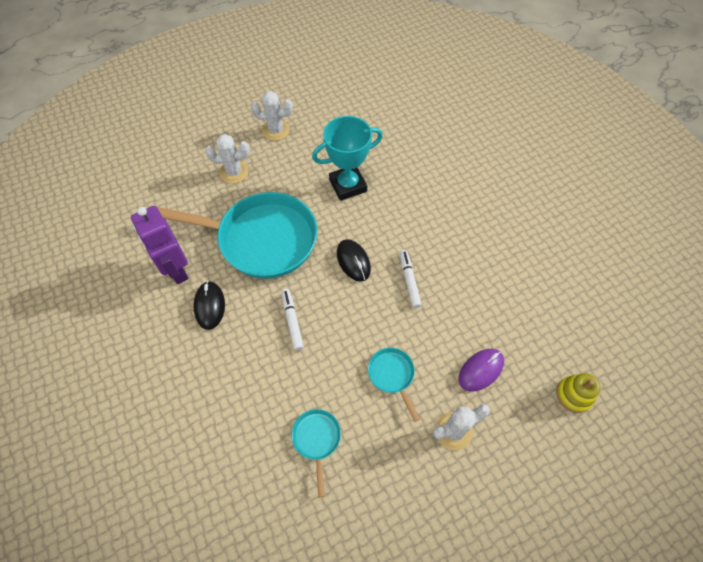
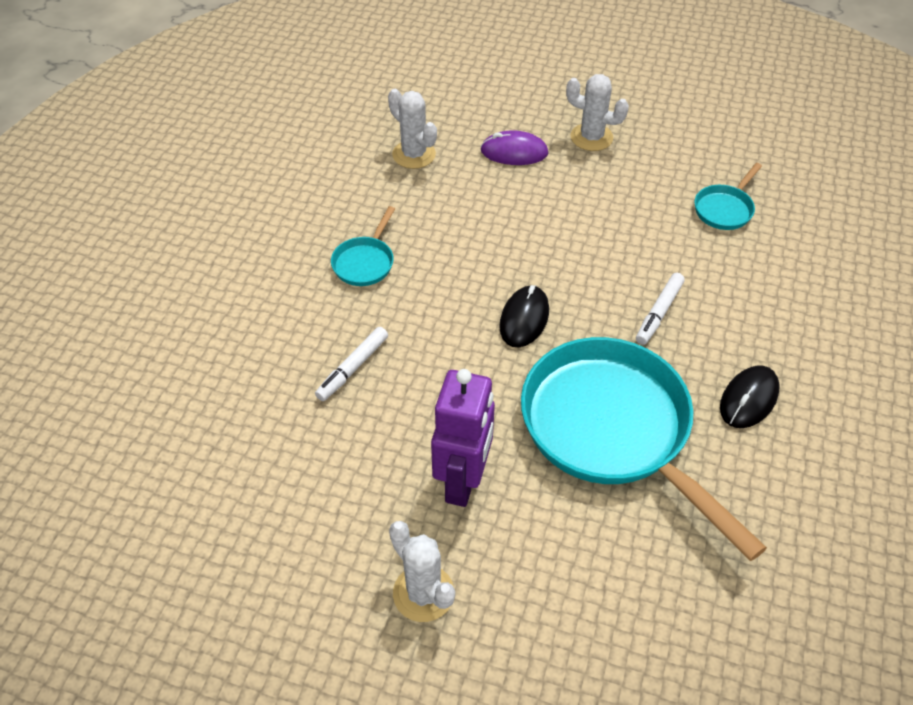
camera: 135 degrees left, 10 degrees down
purple robot [131,206,188,284] -> purple robot moved to [431,369,495,507]
white cactus [205,134,250,184] -> white cactus moved to [388,89,437,169]
turquoise trophy [312,116,383,201] -> none
turquoise pan [368,348,420,422] -> turquoise pan moved to [331,206,395,286]
white marker [400,250,422,308] -> white marker moved to [315,327,388,401]
yellow stacking toy [556,373,600,413] -> none

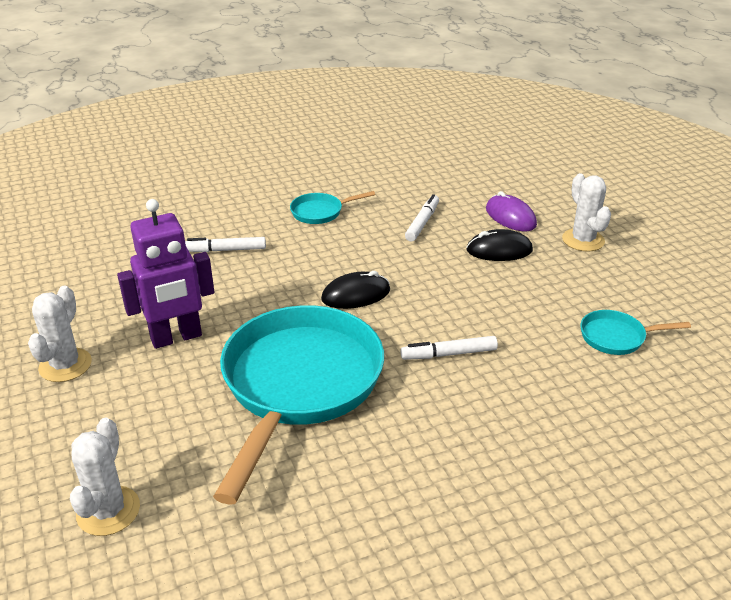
camera: 50 degrees right, 15 degrees down
white cactus [388,89,437,169] -> white cactus moved to [70,418,140,536]
black mouse [720,365,780,428] -> black mouse moved to [466,229,533,261]
none -> white marker [405,194,439,242]

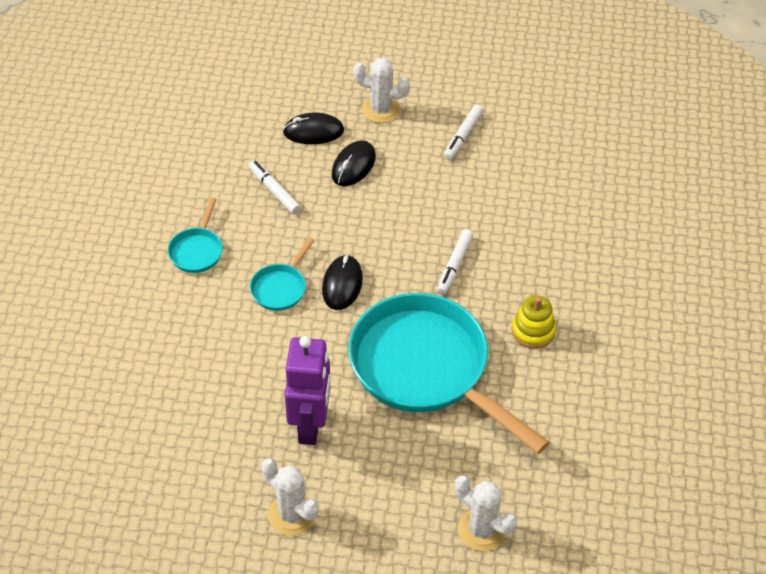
camera: 60 degrees left, 15 degrees up
white marker [185,237,266,252] -> white marker moved to [444,105,483,160]
purple mouse [486,191,537,231] -> black mouse [283,113,344,144]
turquoise pan [580,310,691,355] -> turquoise pan moved to [250,237,315,311]
none -> yellow stacking toy [512,295,556,349]

